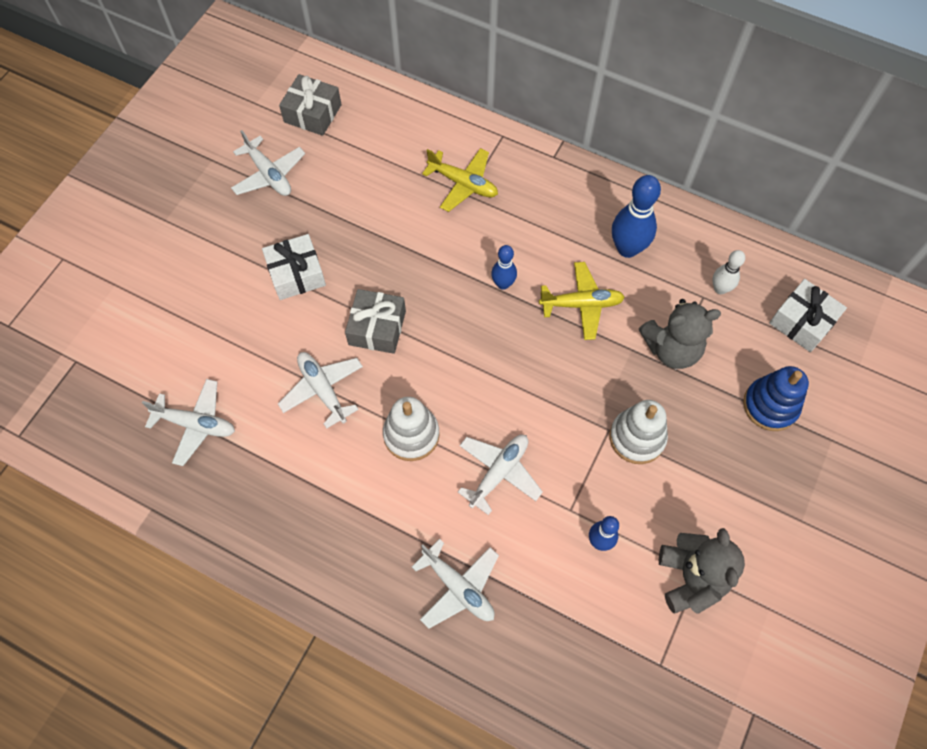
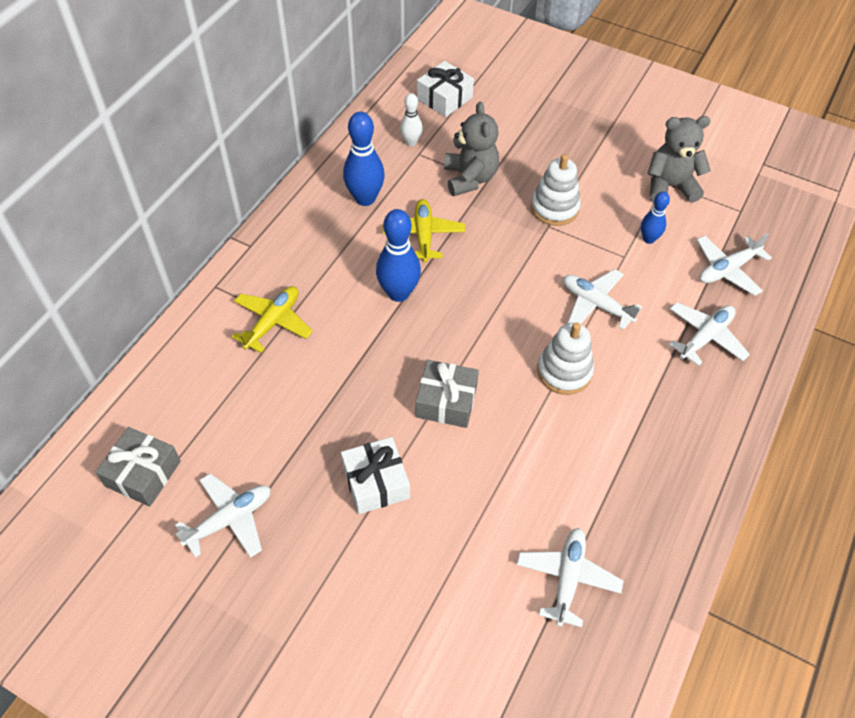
camera: 90 degrees left, 10 degrees down
white plane [278,352,363,429] -> white plane moved to [697,233,772,296]
blue bowling pin [491,245,517,290] -> blue bowling pin [376,209,421,302], size x1.72
blue stacking toy [743,366,809,431] -> none

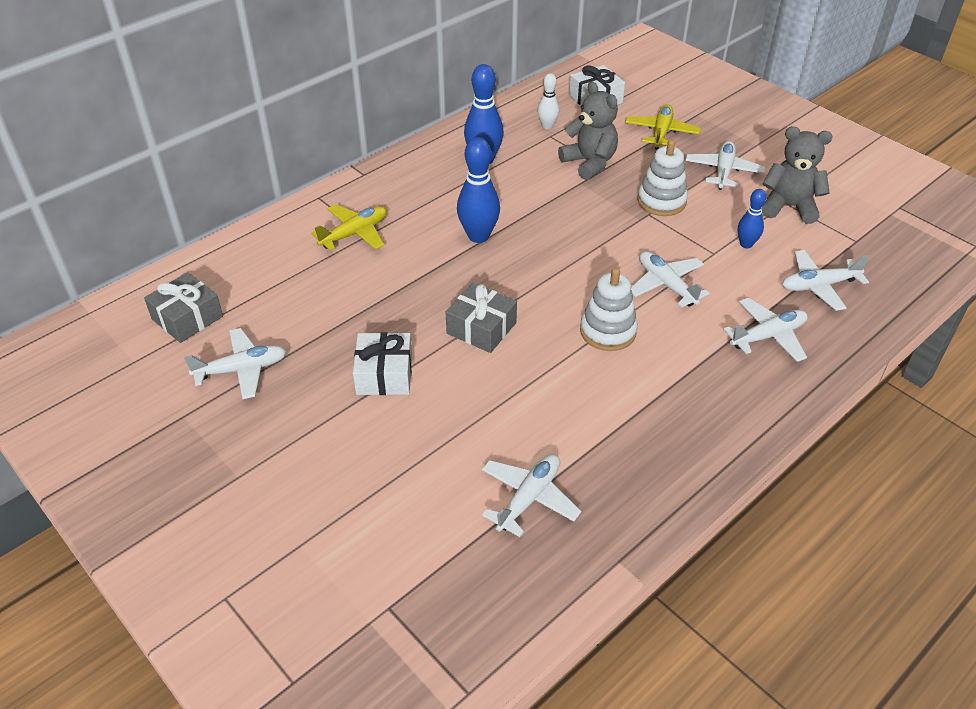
camera: 20 degrees right, 10 degrees down
yellow plane [383,199,465,263] -> yellow plane moved to [625,104,701,149]
grey teddy bear [444,102,499,196] -> grey teddy bear turned 45 degrees counterclockwise [558,81,618,180]
none -> white plane [685,141,765,190]

